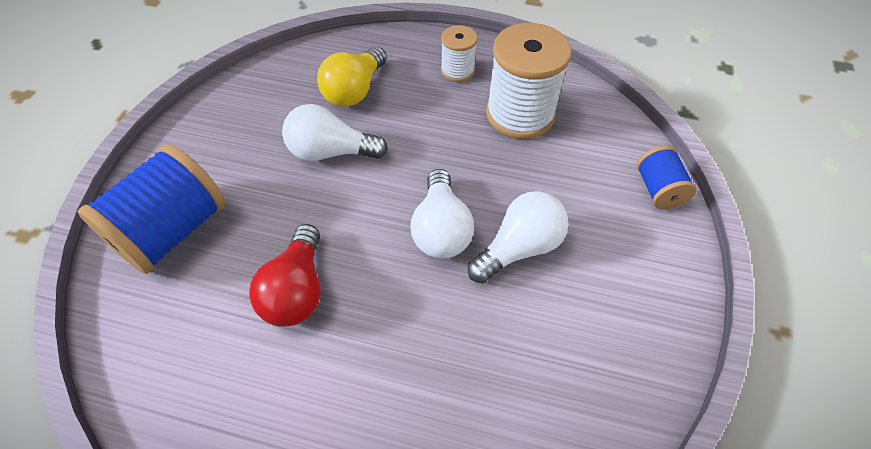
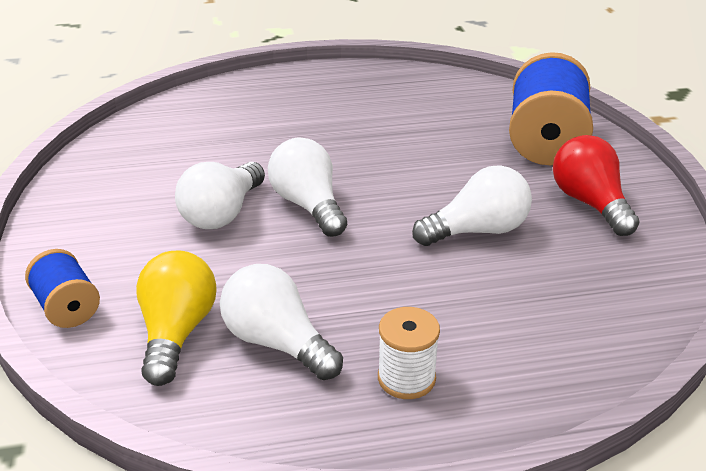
camera: 155 degrees right, 20 degrees down
red light bulb [250,224,321,327] -> red light bulb moved to [553,135,640,236]
yellow light bulb [317,46,387,107] -> yellow light bulb moved to [136,250,217,386]
white spool [486,23,572,139] -> white light bulb [220,264,343,380]

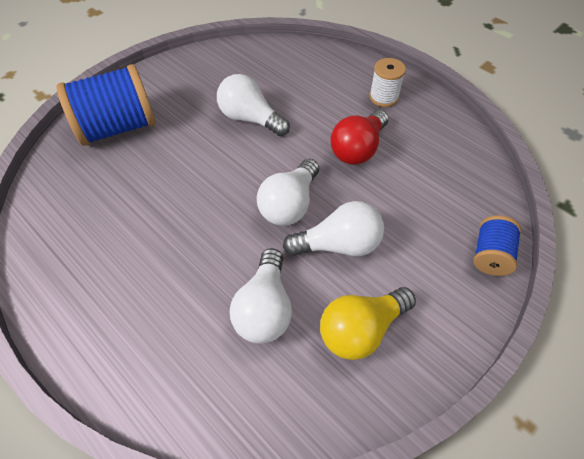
camera: 125 degrees left, 20 degrees up
yellow light bulb [136,250,217,386] -> yellow light bulb moved to [320,287,416,360]
white light bulb [220,264,343,380] -> white light bulb moved to [230,248,292,344]
red light bulb [553,135,640,236] -> red light bulb moved to [330,110,389,165]

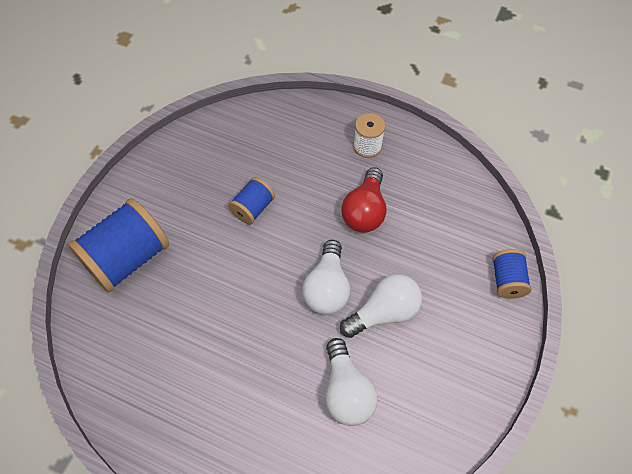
camera: 20 degrees left, 5 degrees up
white light bulb [217,74,290,136] -> blue spool [228,177,275,225]
yellow light bulb [320,287,416,360] -> none

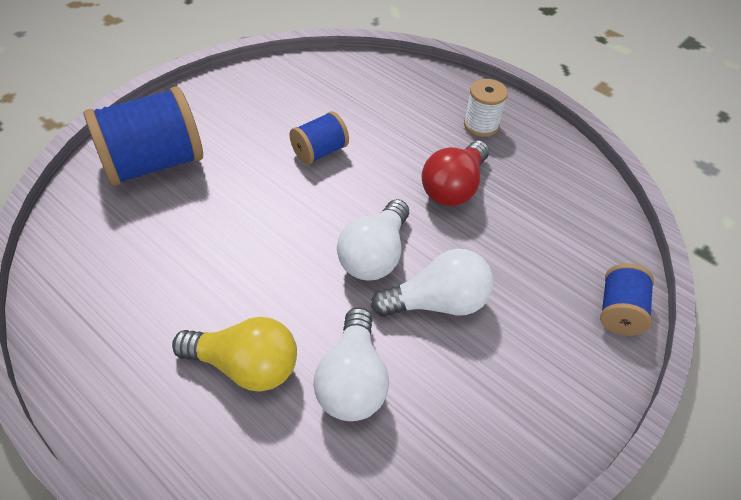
camera: 15 degrees right, 10 degrees down
none -> yellow light bulb [172,317,297,392]

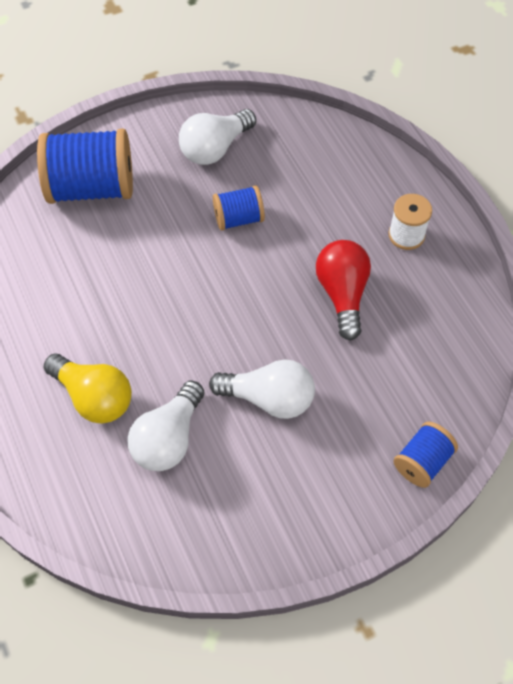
camera: 25 degrees right, 10 degrees up
white light bulb [337,199,409,280] -> white light bulb moved to [179,109,256,165]
red light bulb [421,140,489,206] -> red light bulb turned 120 degrees clockwise [316,240,371,340]

